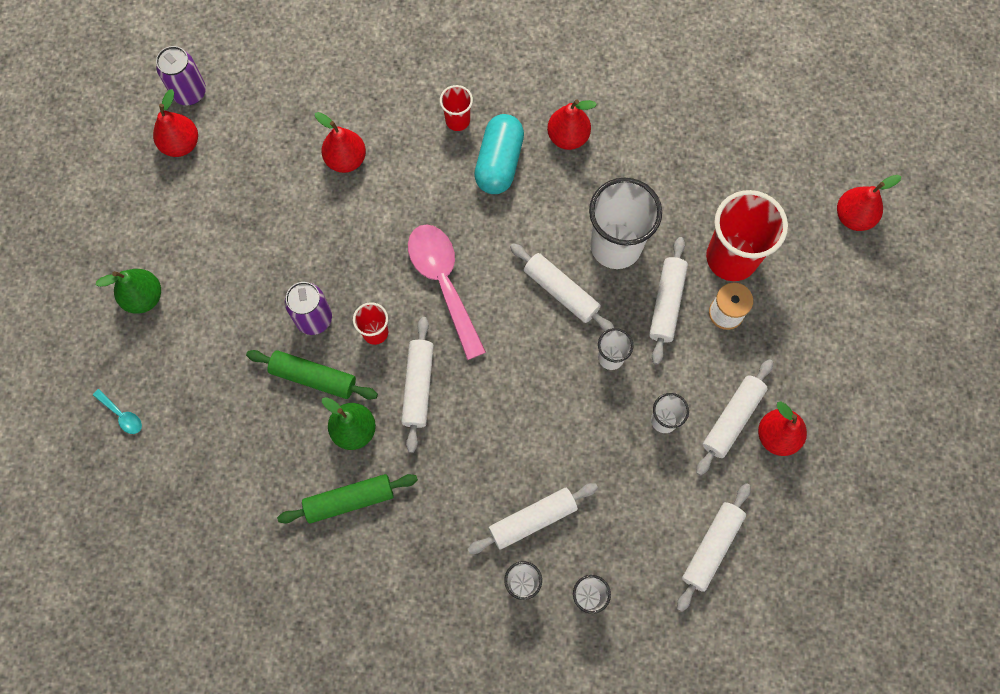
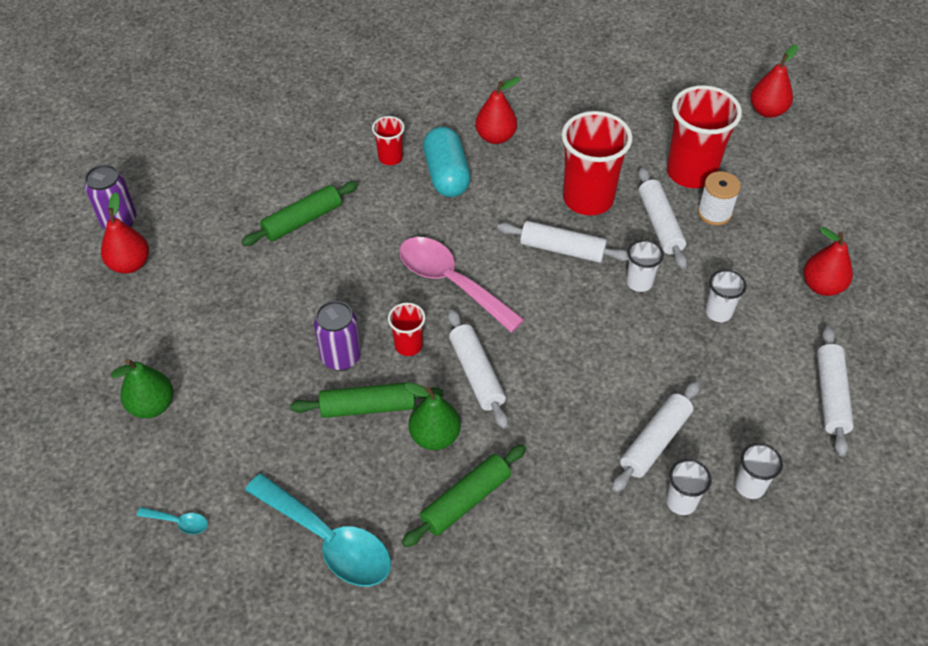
camera: 25 degrees left, 20 degrees down
red pear [315,112,366,173] -> green rolling pin [241,181,358,246]
white cup [589,177,662,269] -> red cup [561,111,633,215]
white rolling pin [696,359,773,476] -> none
none -> turquoise spoon [245,473,391,586]

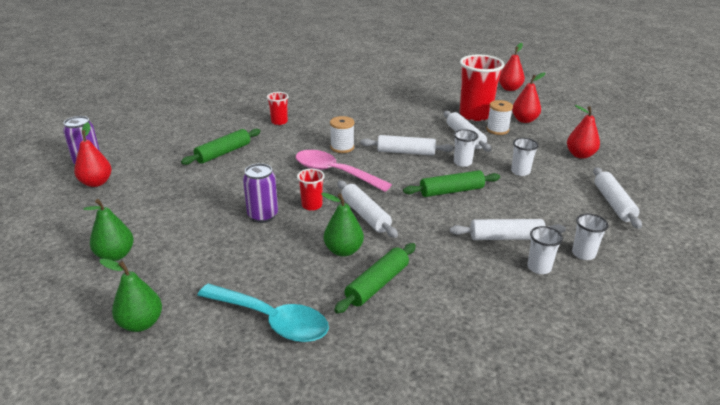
camera: 10 degrees left, 20 degrees down
turquoise spoon [137,507,208,534] -> green pear [99,258,162,332]
green rolling pin [290,382,443,418] -> green rolling pin moved to [403,170,500,197]
turquoise capsule [423,127,471,197] -> none
red pear [475,77,520,144] -> red pear moved to [512,72,545,123]
red cup [561,111,633,215] -> none
white rolling pin [612,381,700,492] -> white rolling pin turned 60 degrees clockwise [450,219,566,240]
none -> white spool [330,116,354,153]

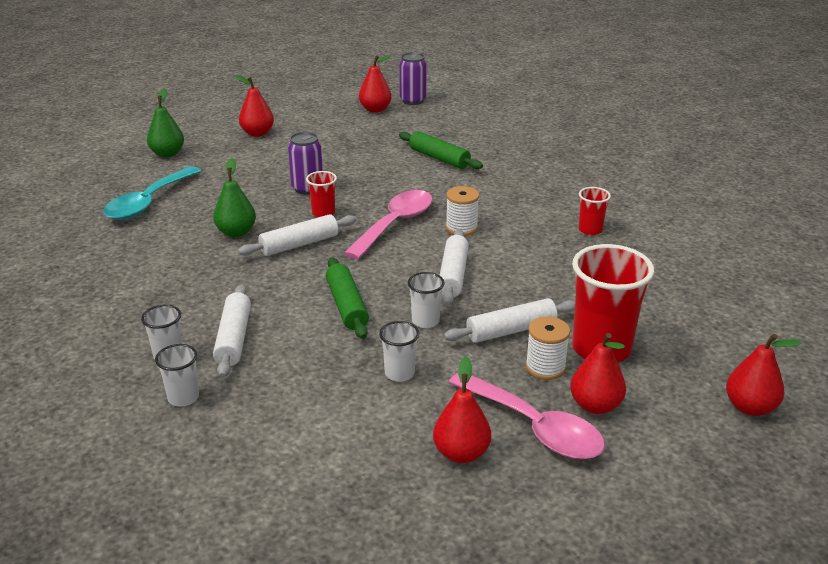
camera: 90 degrees right, 0 degrees up
green pear [83,199,134,261] -> red pear [235,75,274,137]
red cup [267,92,289,125] -> red cup moved to [579,187,611,235]
green rolling pin [334,243,416,313] -> none
white rolling pin [593,167,642,229] -> none
none -> pink spoon [448,373,605,459]

